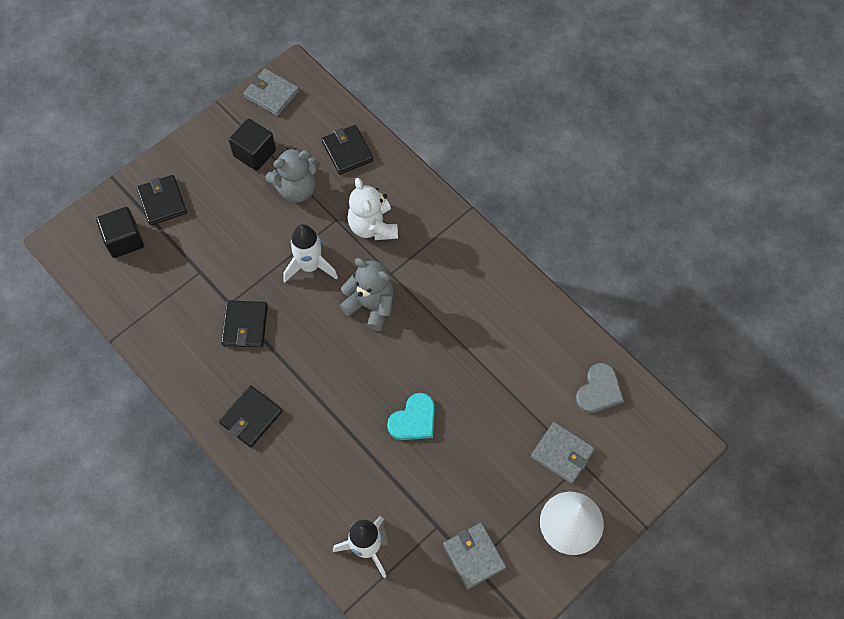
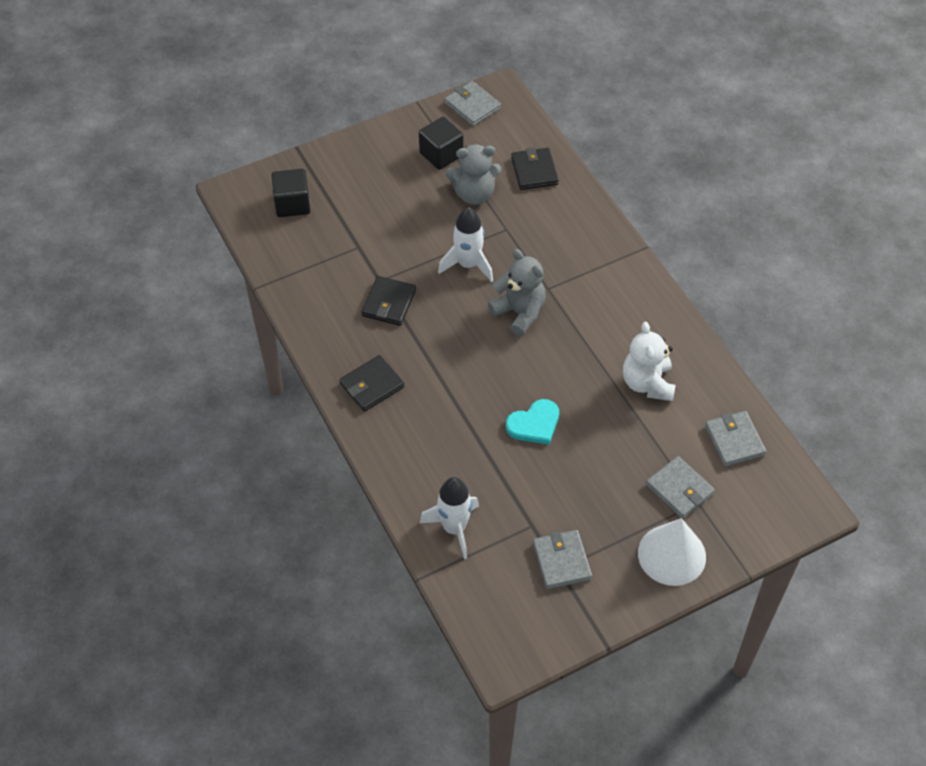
camera: 15 degrees right, 10 degrees down
black wallet [137,175,187,226] -> none
white teddy bear [348,178,398,240] -> white teddy bear moved to [623,322,675,401]
grey heart [576,363,624,413] -> grey wallet [705,411,767,467]

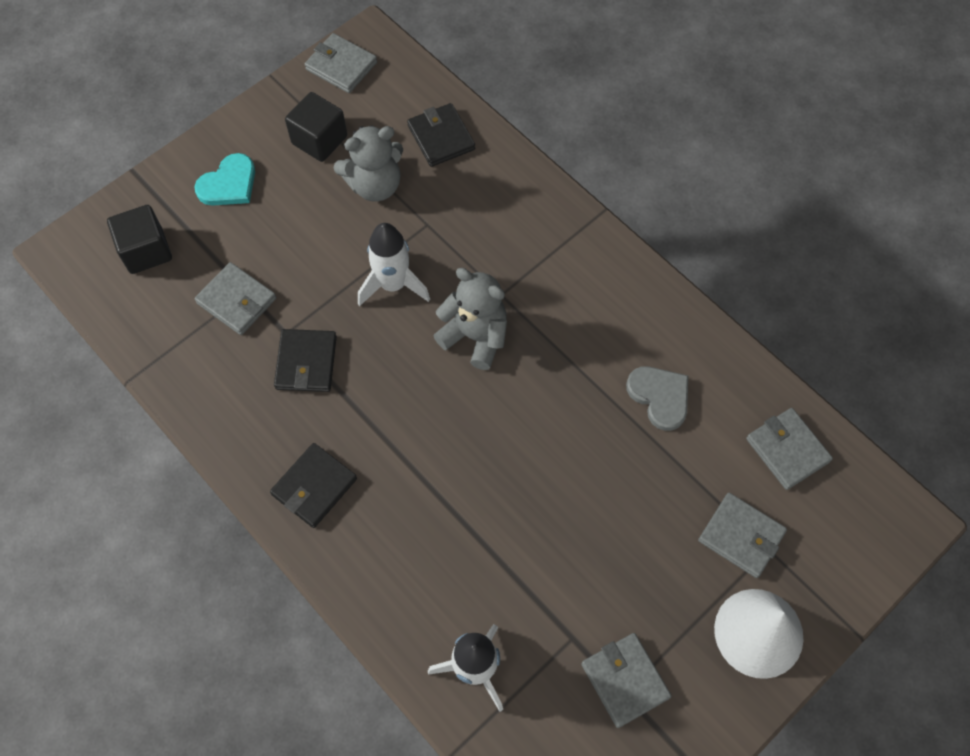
camera: 15 degrees left, 10 degrees up
turquoise heart [506,399,559,445] -> turquoise heart moved to [194,153,255,206]
white teddy bear [623,322,675,401] -> grey heart [626,366,688,431]
none -> grey wallet [195,262,276,335]

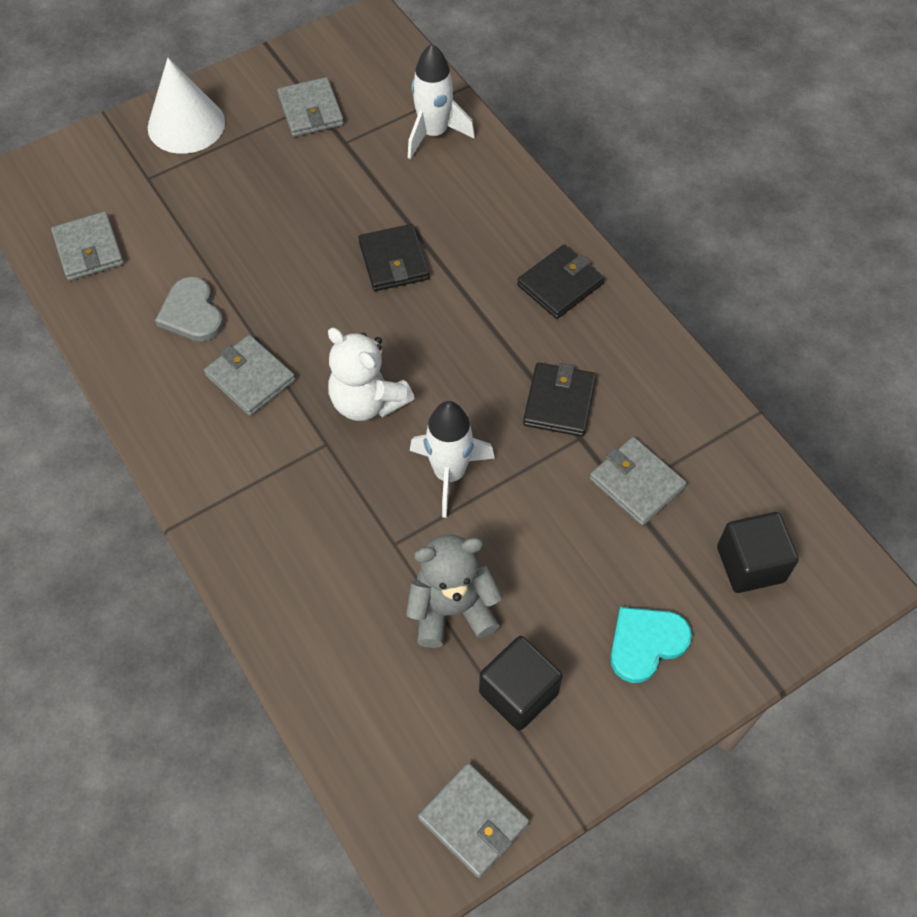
camera: 170 degrees left, 5 degrees down
black wallet [407,103,475,167] -> black wallet moved to [358,224,429,291]
grey teddy bear [433,268,507,370] -> white teddy bear [328,328,414,421]
grey wallet [698,493,787,578] -> grey wallet moved to [204,335,295,416]

